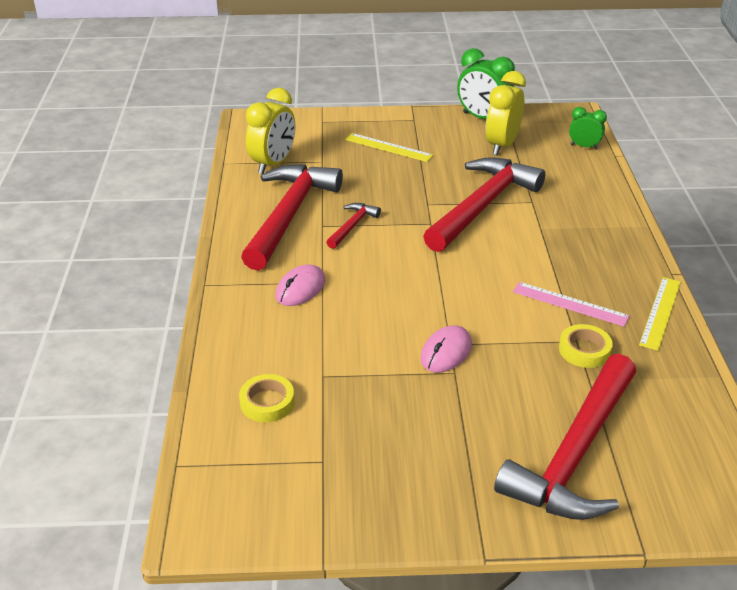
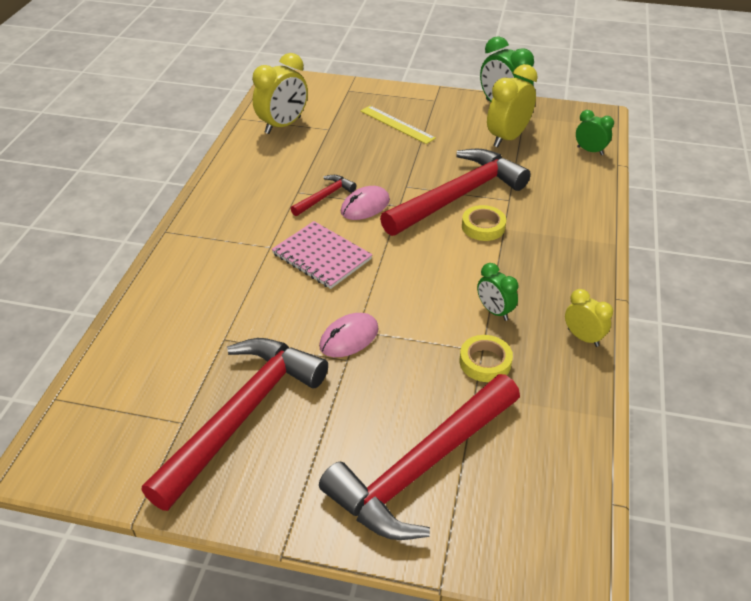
camera: 15 degrees right, 5 degrees up
yellow tape [239,374,295,423] -> yellow tape moved to [462,205,506,241]
red hammer [241,164,343,271] -> red hammer moved to [141,338,328,511]
pink mouse [276,264,326,306] -> pink mouse moved to [341,186,390,220]
pink ruler [513,282,630,327] -> green clock [477,263,518,321]
yellow ruler [639,277,681,351] -> yellow clock [565,289,613,347]
none -> pink notebook [272,221,372,289]

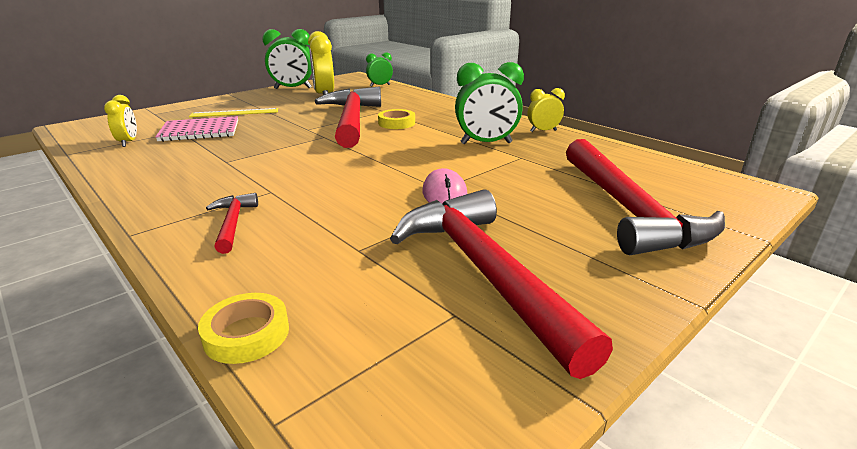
camera: 55 degrees left, 15 degrees down
yellow clock [252,53,308,134] -> yellow clock [104,95,137,147], size x0.58
pink notebook [272,221,372,289] -> pink notebook moved to [155,116,238,142]
red hammer [291,175,356,216] -> red hammer moved to [206,193,258,254]
pink mouse [341,186,390,220] -> none
yellow tape [459,335,513,382] -> yellow tape moved to [198,293,289,364]
green clock [477,263,518,321] -> green clock [455,62,524,144], size x1.73

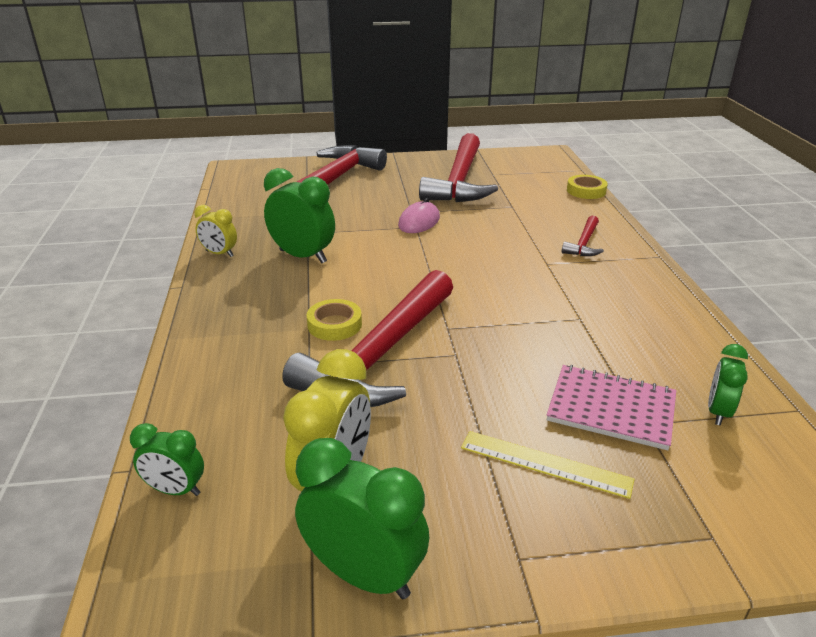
camera: 145 degrees left, 5 degrees up
yellow clock [104,95,137,147] -> green clock [708,344,748,426]

